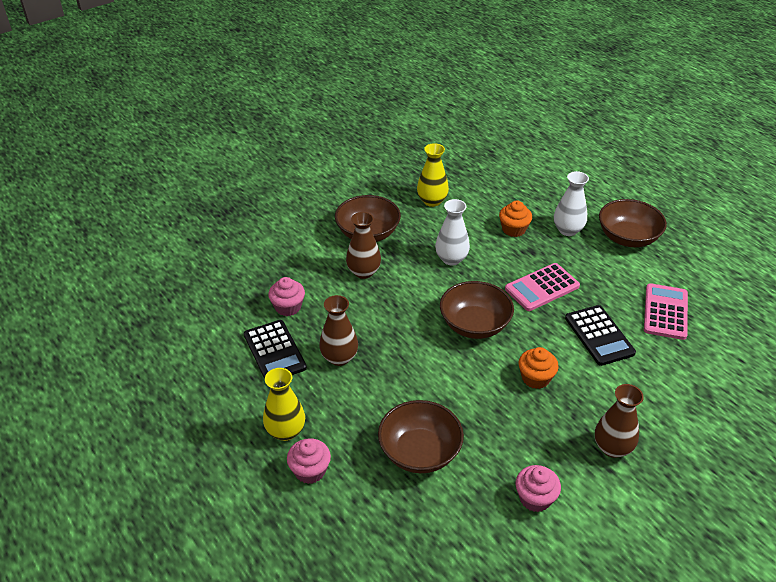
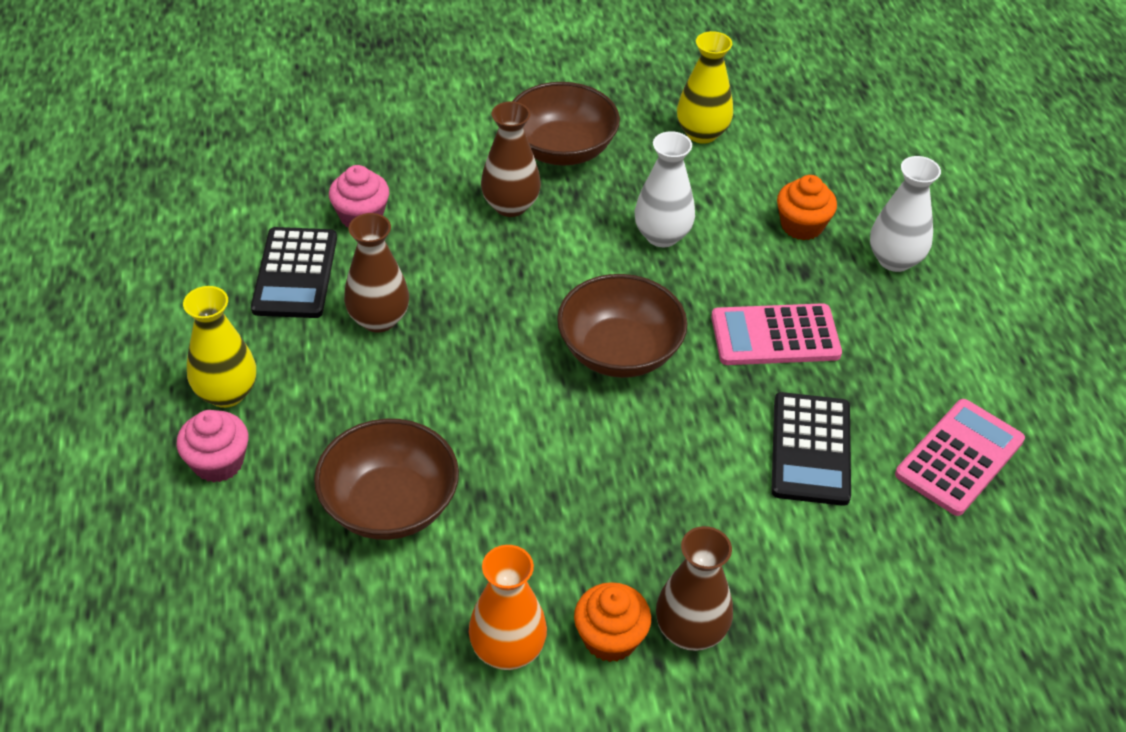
camera: 25 degrees right, 5 degrees up
pink cupcake [516,465,561,512] -> orange vase [469,545,547,670]
orange cupcake [518,347,559,389] -> orange cupcake moved to [574,582,651,662]
brown bowl [599,199,667,247] -> none

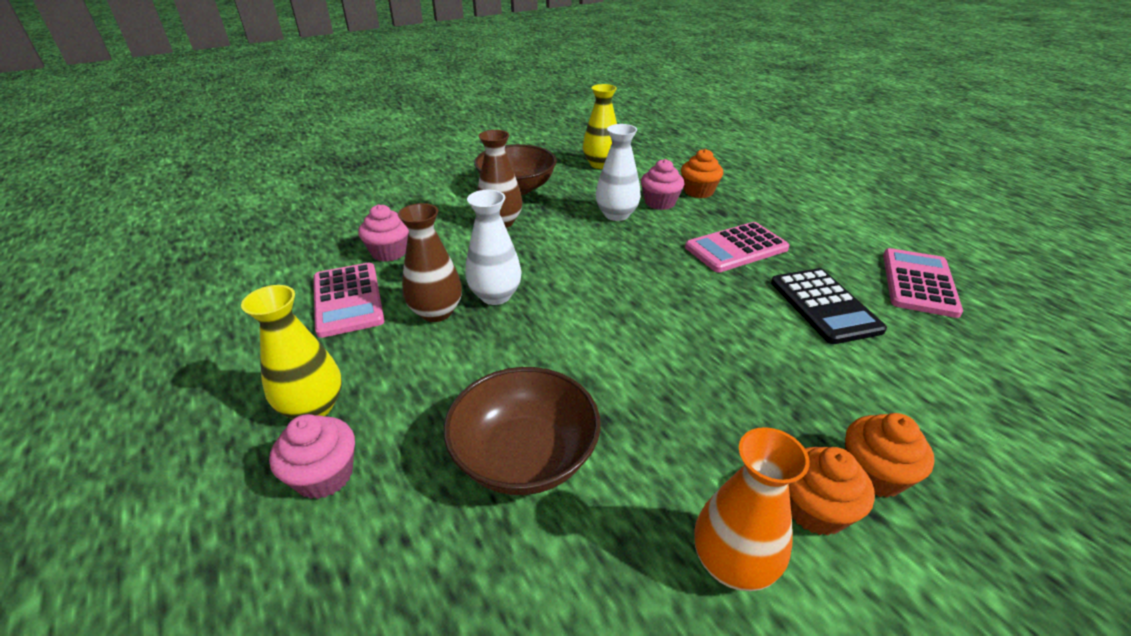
camera: 20 degrees left, 10 degrees down
black calculator [251,227,337,318] -> pink calculator [313,263,385,338]
brown bowl [557,274,687,378] -> none
brown vase [656,526,733,651] -> orange cupcake [845,413,934,498]
white vase [870,156,941,272] -> white vase moved to [465,190,522,305]
none -> pink cupcake [641,159,684,210]

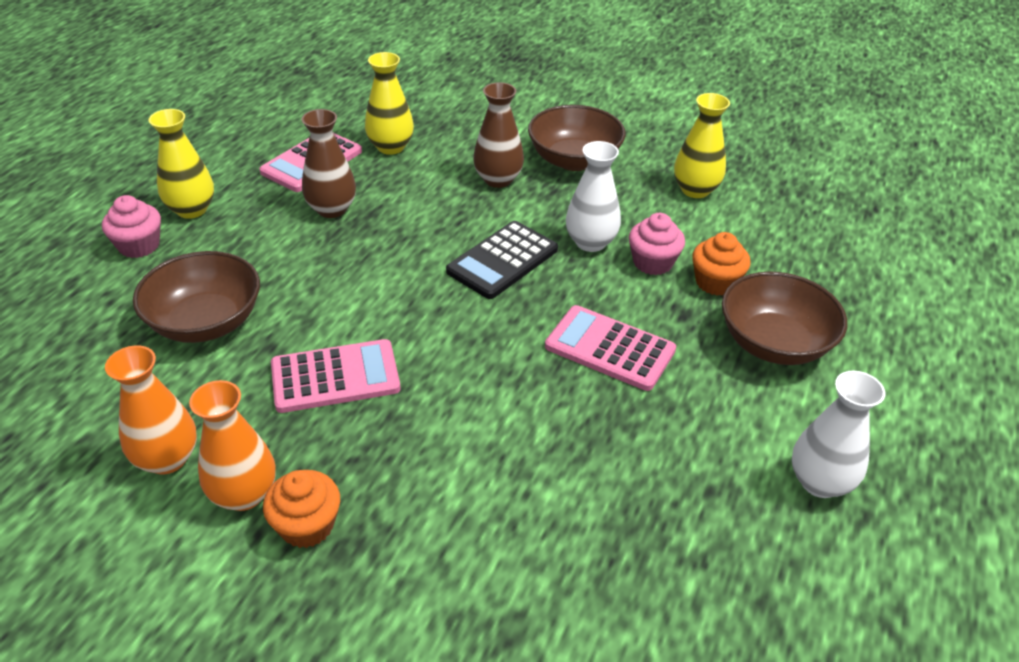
camera: 55 degrees right, 5 degrees up
pink cupcake [358,204,409,262] -> yellow vase [365,52,414,155]
white vase [465,190,522,305] -> white vase moved to [792,371,886,498]
black calculator [771,268,887,344] -> black calculator moved to [446,221,558,299]
orange cupcake [789,447,875,536] -> orange vase [189,380,276,511]
pink calculator [883,248,963,318] -> pink calculator moved to [271,339,401,413]
none -> brown bowl [722,271,847,365]

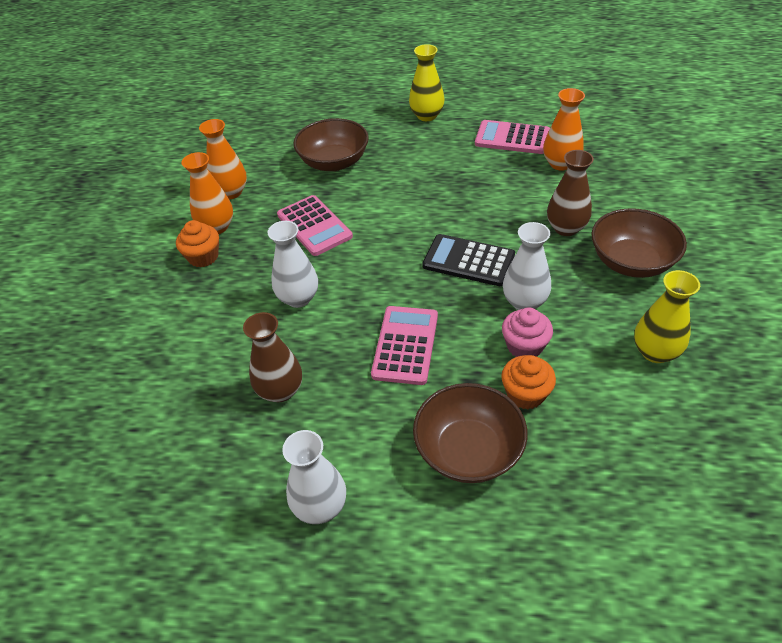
camera: 75 degrees right, 5 degrees up
pink cupcake [102,195,161,258] -> none
brown vase [302,109,356,218] -> brown vase moved to [243,312,302,402]
yellow vase [365,52,414,155] -> orange vase [543,88,585,171]
none -> white vase [268,221,318,308]

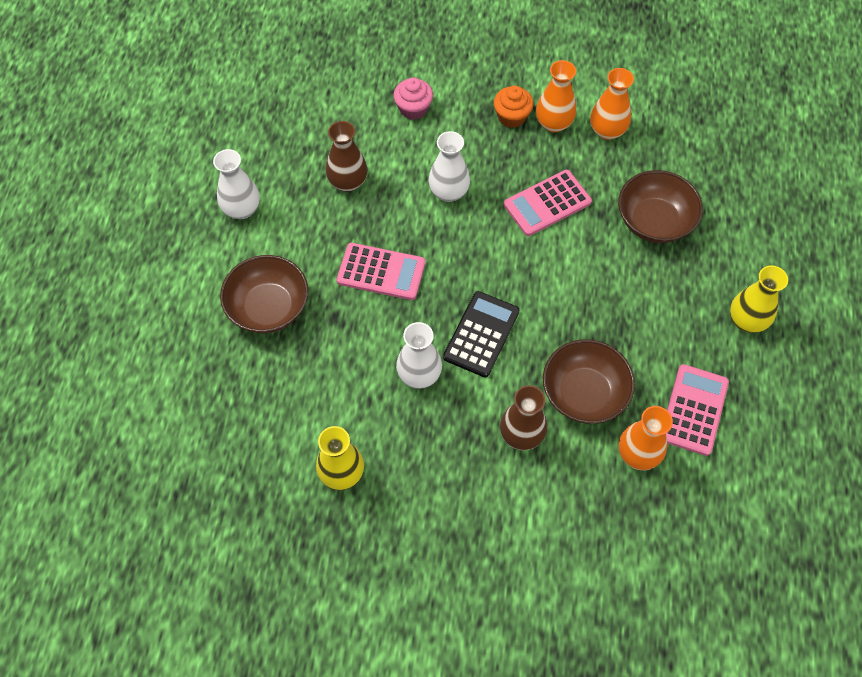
camera: 90 degrees right, 15 degrees up
orange cupcake [501,355,556,409] -> none
pink cupcake [502,307,553,357] -> pink cupcake moved to [393,78,433,120]
brown bowl [591,208,687,278] -> brown bowl moved to [543,339,635,424]

